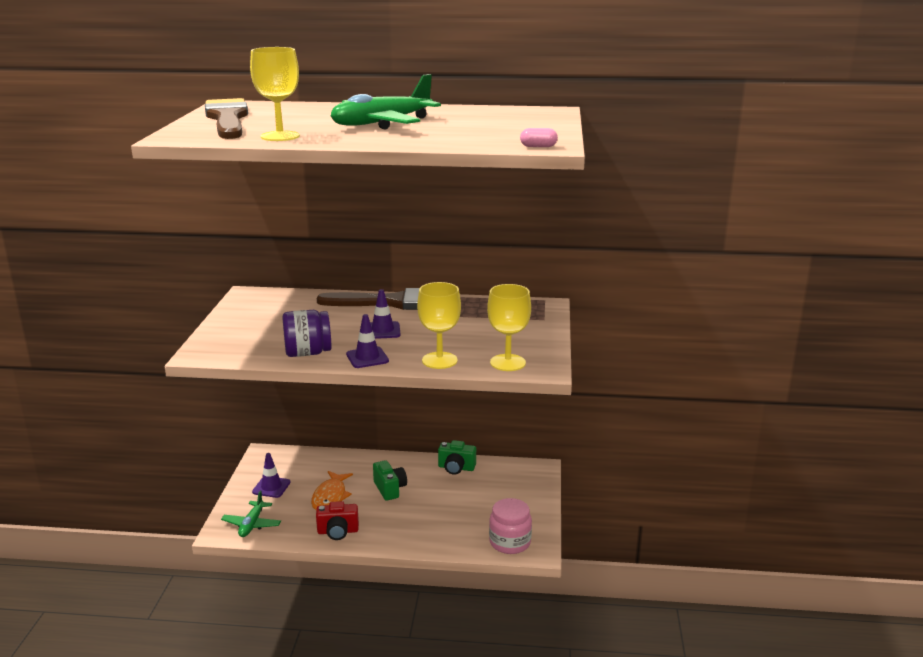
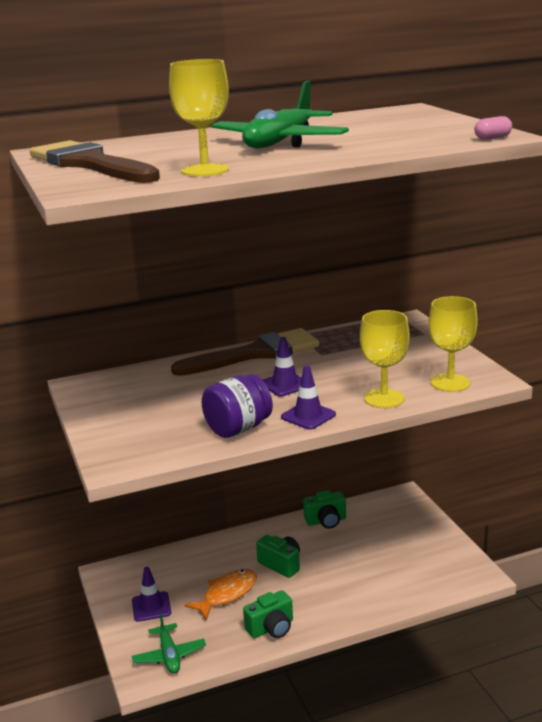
camera: 25 degrees left, 0 degrees up
orange fish [311,471,353,510] -> orange fish turned 120 degrees counterclockwise [184,569,257,620]
red camera [316,501,359,540] -> green camera [243,590,293,638]
pink jar [489,498,532,554] -> none

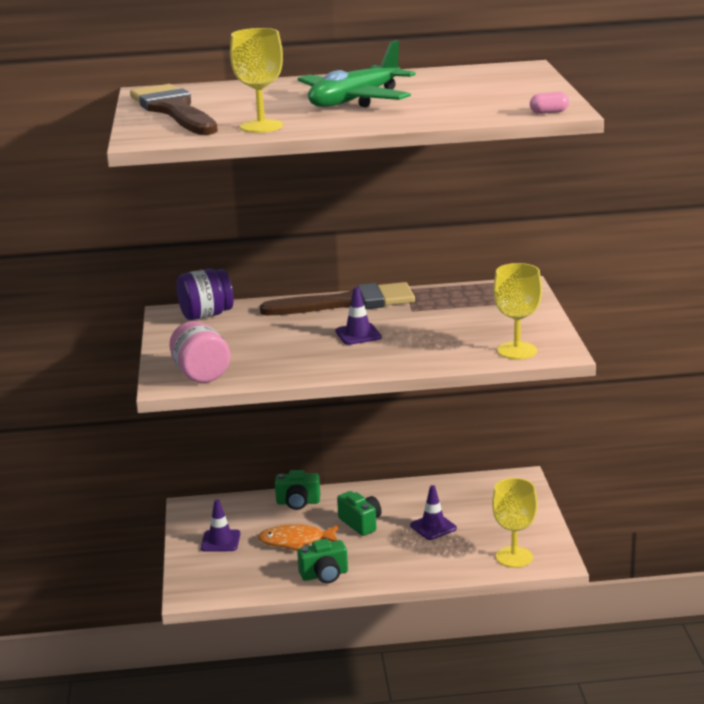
camera: 15 degrees right, 0 degrees up
green plane [132,613,206,674] -> none
orange fish [184,569,257,620] -> orange fish turned 150 degrees counterclockwise [258,524,339,551]
purple jar [202,374,273,438] -> purple jar moved to [176,269,234,320]
purple traffic cone [281,365,336,430] -> purple traffic cone moved to [410,485,457,540]
green camera [303,490,346,529] -> green camera moved to [275,470,320,510]
yellow goblet [360,310,410,408] -> yellow goblet moved to [492,478,537,568]
none -> pink jar [169,321,230,383]

